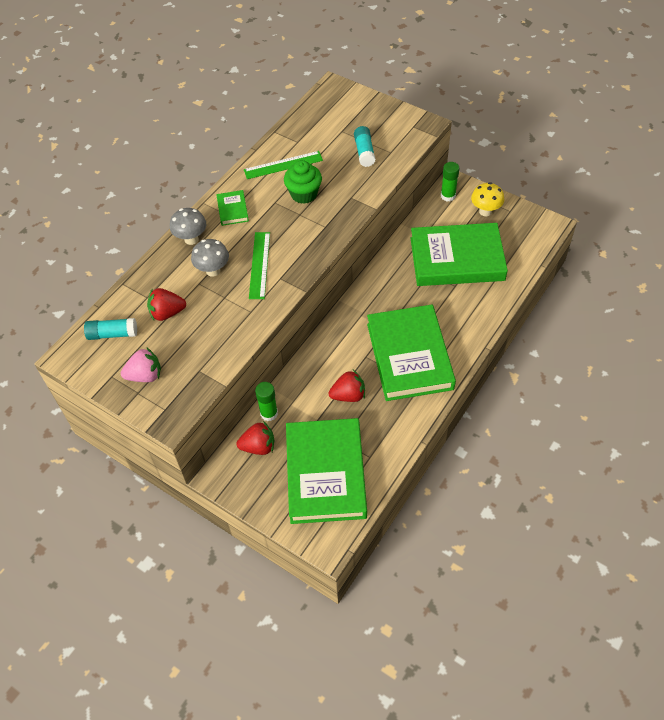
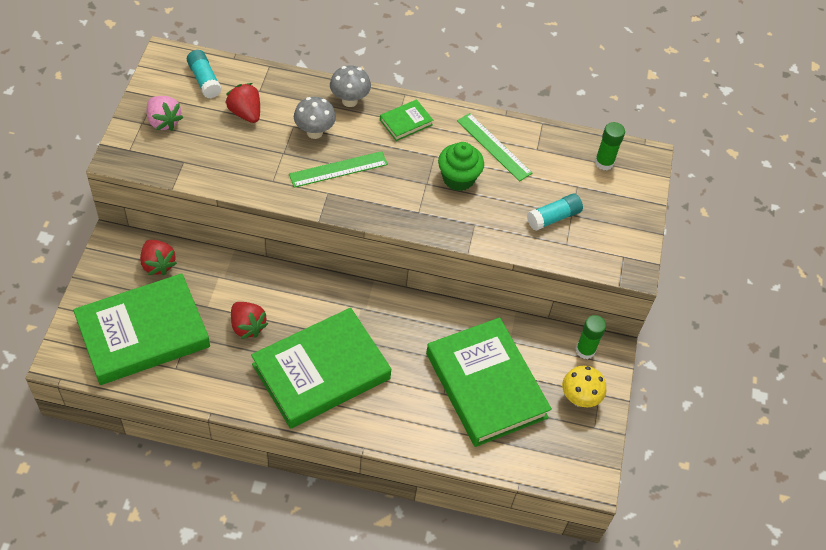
camera: 60 degrees right, 0 degrees up
green glue stick [255,382,278,421] -> green glue stick moved to [595,122,625,170]

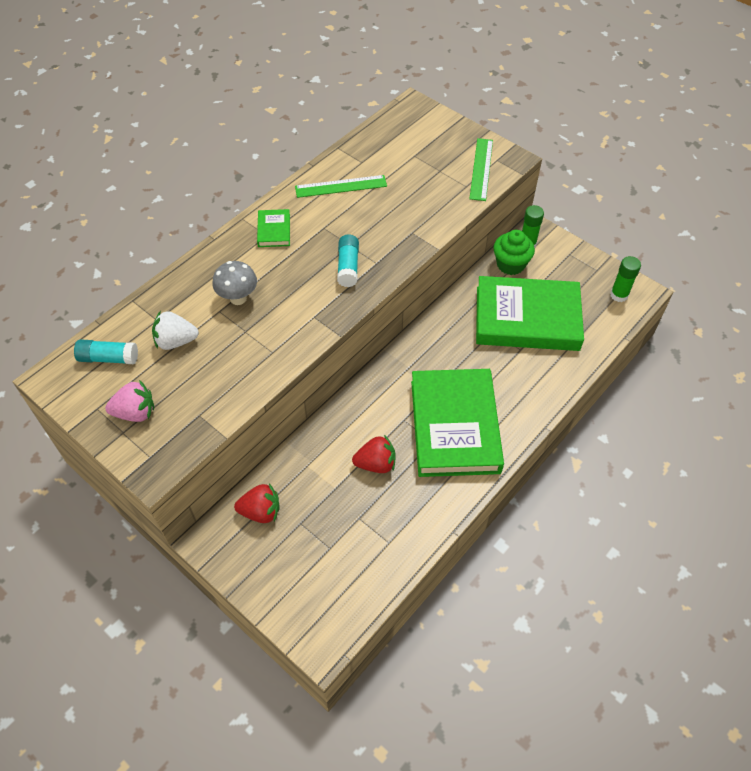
camera: 55 degrees left, 0 degrees up
green book [73,273,210,385] -> none
red strawberry [225,83,260,123] -> white strawberry [152,311,199,350]
green ruler [289,151,388,188] -> green ruler moved to [469,138,493,201]
grey mushroom [330,65,371,107] -> none
green cupcake [438,142,484,191] -> green cupcake moved to [493,230,535,275]
turquoise glue stick [527,193,583,231] -> turquoise glue stick moved to [337,235,359,287]
yellow mushroom [562,366,606,407] -> none
green glue stick [595,122,625,170] -> green glue stick moved to [610,256,641,302]

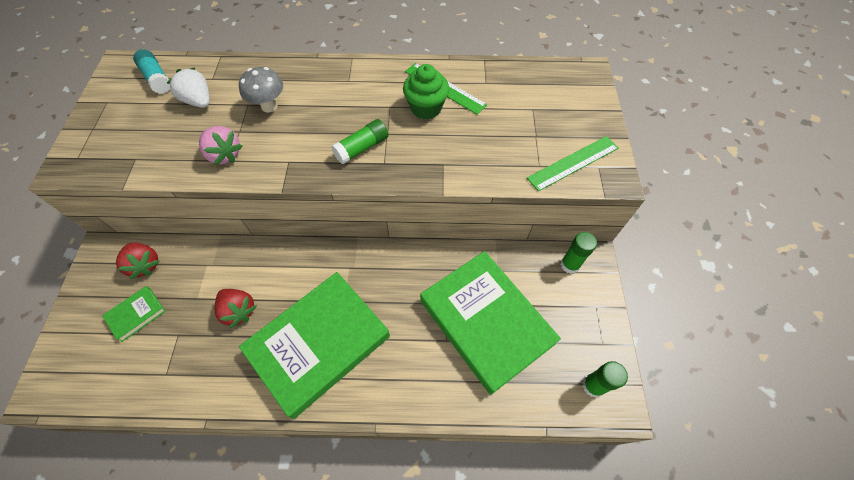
camera: 50 degrees right, 5 degrees up
pink strawberry [105,380,154,422] -> pink strawberry moved to [199,126,242,165]
green book [257,209,290,247] -> green book moved to [102,286,166,342]
turquoise glue stick [337,235,359,287] -> green glue stick [331,119,388,164]
green cupcake [493,230,535,275] -> green cupcake moved to [403,64,449,119]

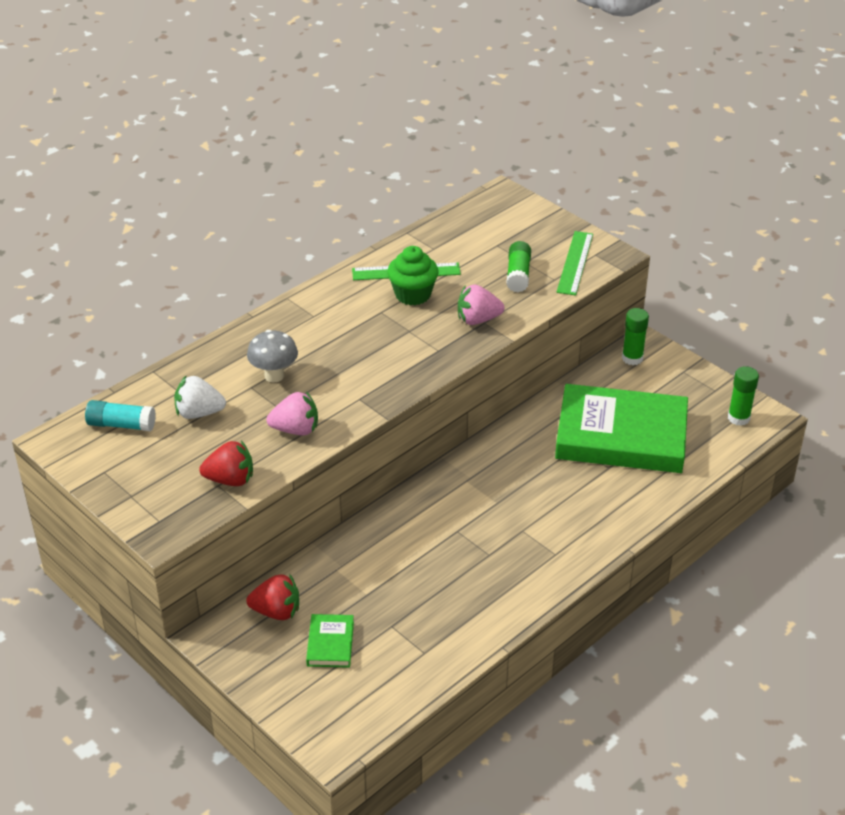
camera: 45 degrees left, 20 degrees down
red strawberry [214,289,256,328] -> red strawberry moved to [200,440,253,486]
green book [239,272,390,419] -> none
green glue stick [331,119,388,164] -> green glue stick moved to [506,241,531,293]
none -> pink strawberry [458,284,504,325]

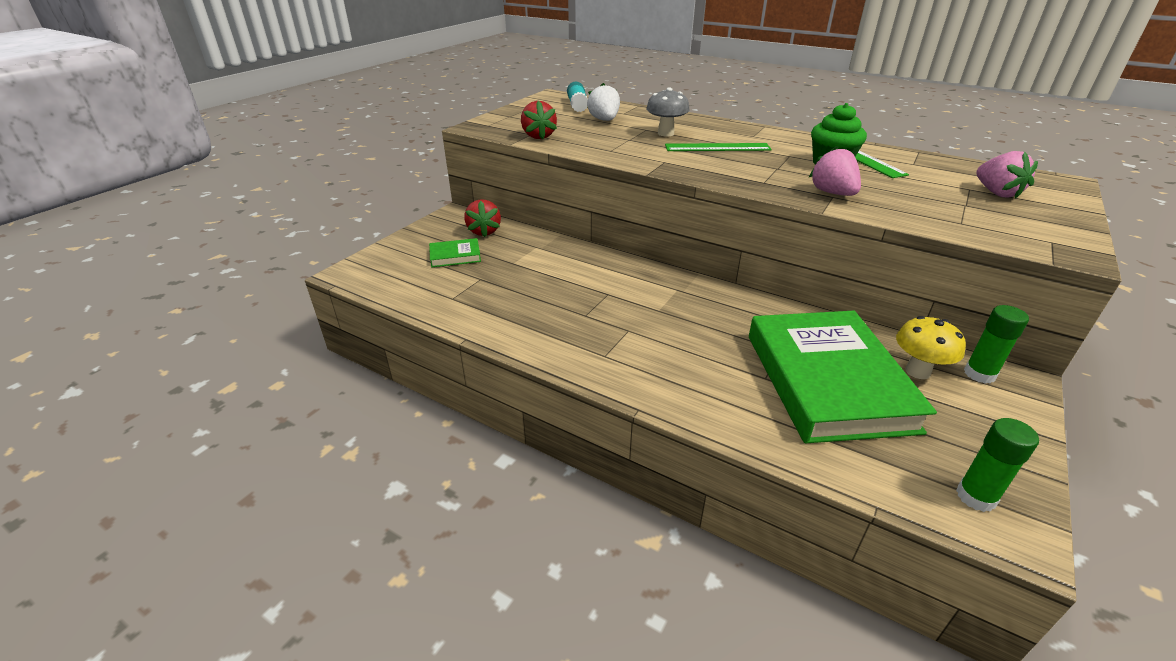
camera: 75 degrees right, 5 degrees down
pink strawberry [266,391,318,435] -> pink strawberry moved to [976,151,1038,199]
green glue stick [506,241,531,293] -> none
green ruler [557,231,593,296] -> green ruler moved to [665,143,772,151]
none -> yellow mushroom [896,316,966,379]

